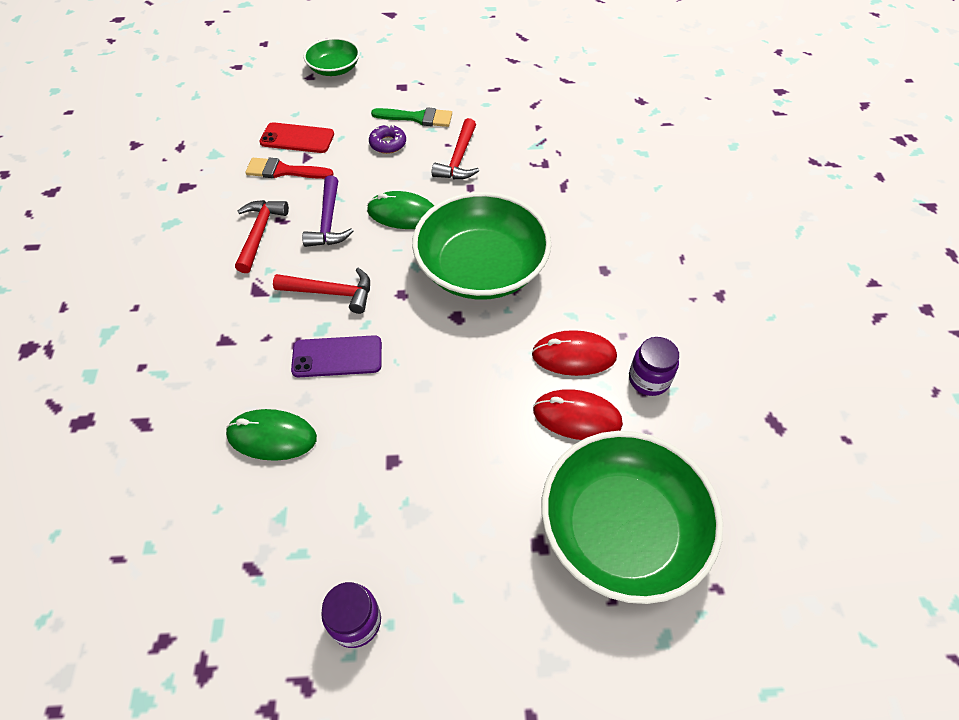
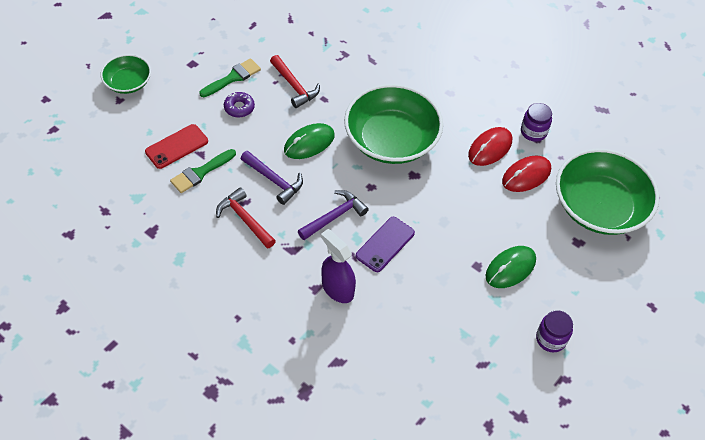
camera: 50 degrees left, 0 degrees up
green mouse [226,409,317,461] -> green mouse moved to [485,246,536,288]
red brush [245,158,334,179] -> green brush [170,149,236,193]
red hammer [273,268,370,314] -> purple hammer [298,190,369,240]
none -> purple spray bottle [321,229,356,303]

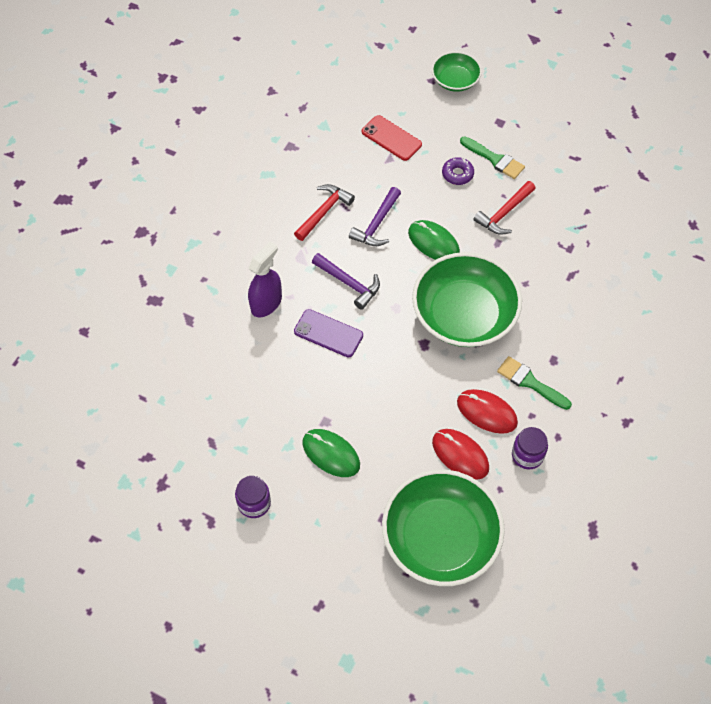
camera: 80 degrees right, 5 degrees up
green brush [170,149,236,193] -> green brush moved to [497,356,572,410]

